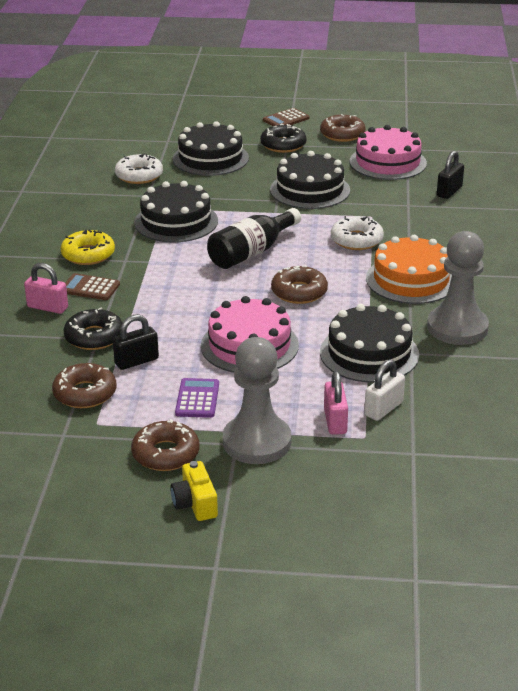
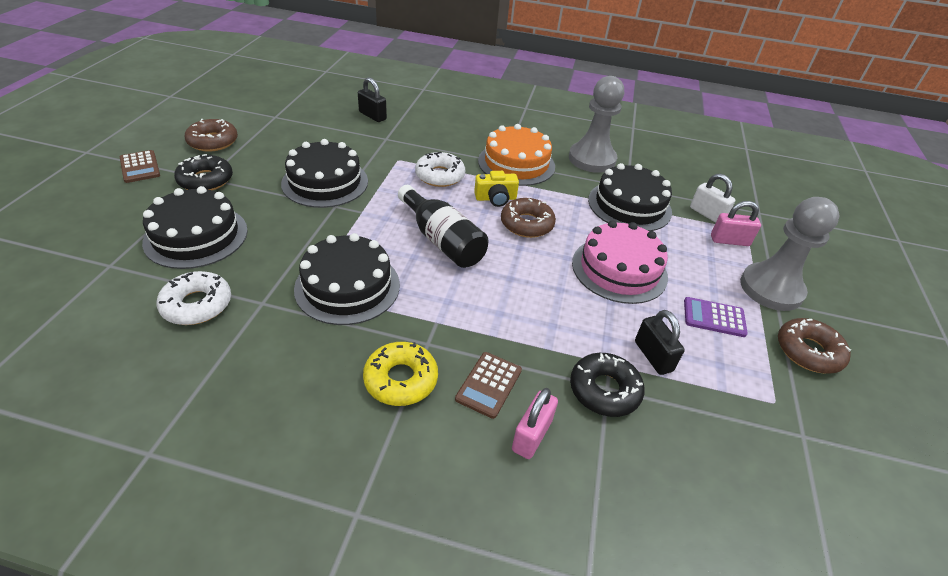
camera: 85 degrees left, 10 degrees up
brown donut [52,363,116,408] -> none
yellow camera [170,461,218,521] -> yellow camera moved to [474,171,519,207]
pink cake [350,125,427,180] -> none

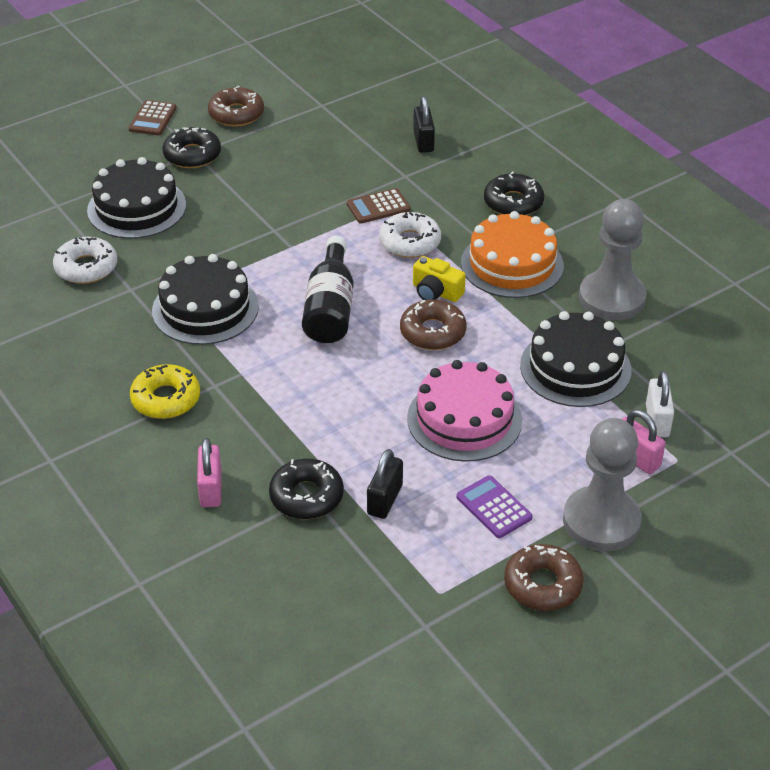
camera: 45 degrees right, 0 degrees up
black cake [281,139,368,208] -> none
brown calculator [455,352,522,419] -> brown calculator moved to [347,188,411,224]
pink padlock [512,388,558,459] -> pink padlock turned 75 degrees counterclockwise [197,438,222,507]
none -> black donut [484,171,544,215]

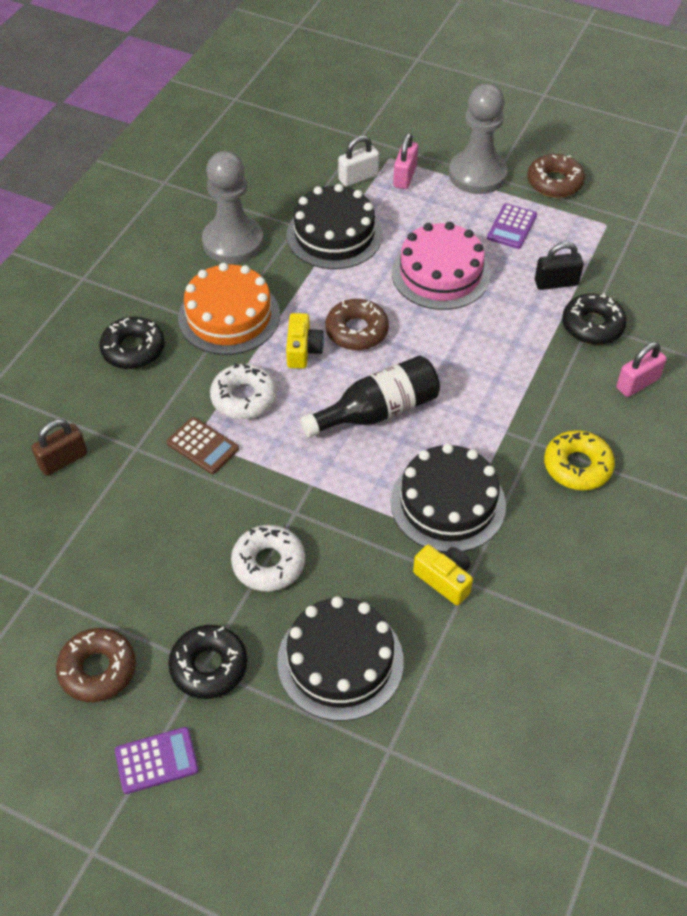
camera: 120 degrees left, 10 degrees up
white donut [53,237,117,284] -> white donut moved to [231,525,305,592]
brown calculator [128,100,177,135] -> purple calculator [115,727,199,794]
black padlock [413,96,435,153] -> brown padlock [31,419,87,476]
none -> yellow camera [413,545,473,605]

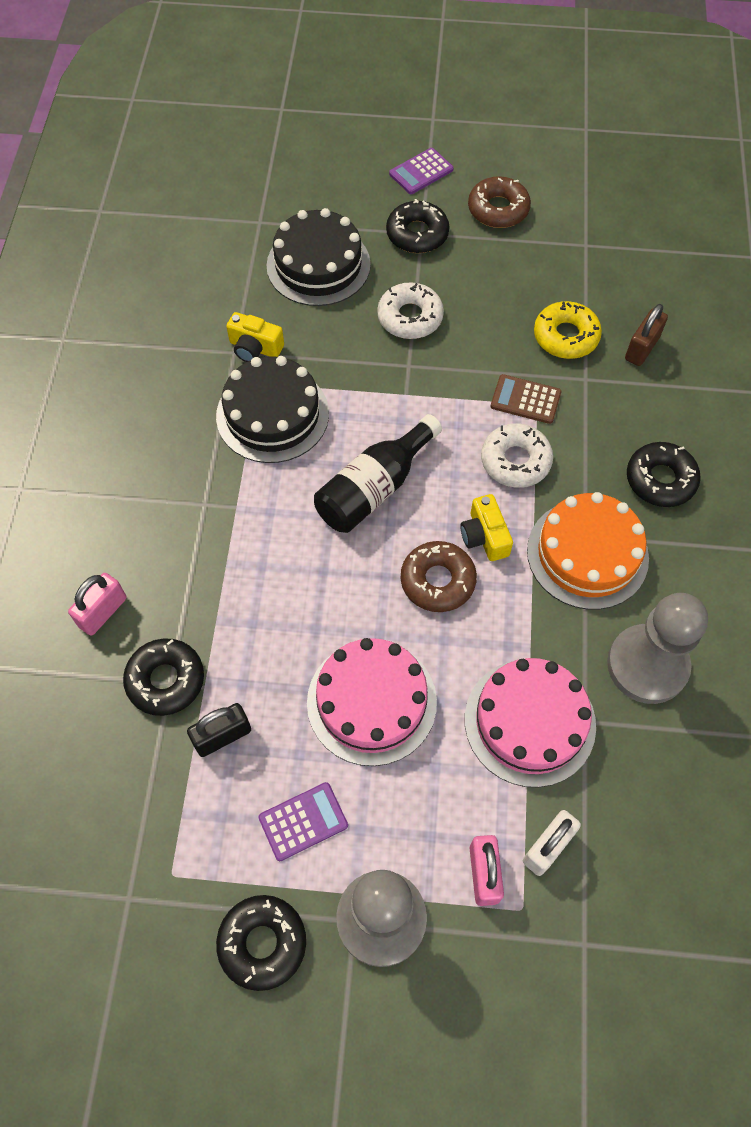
camera: 160 degrees right, 10 degrees up
black cake [287,184,383,269] -> pink cake [465,658,596,787]
purple calculator [487,203,537,249] -> purple calculator turned 60 degrees clockwise [258,782,348,861]
brown donut [527,154,585,198] -> black donut [216,895,306,991]
yellow donut [544,430,615,490] -> yellow donut moved to [534,301,602,359]

